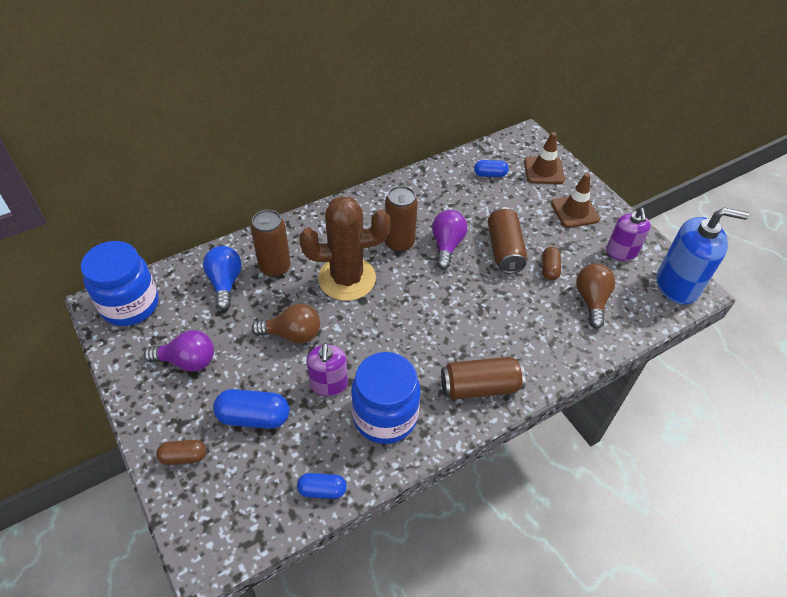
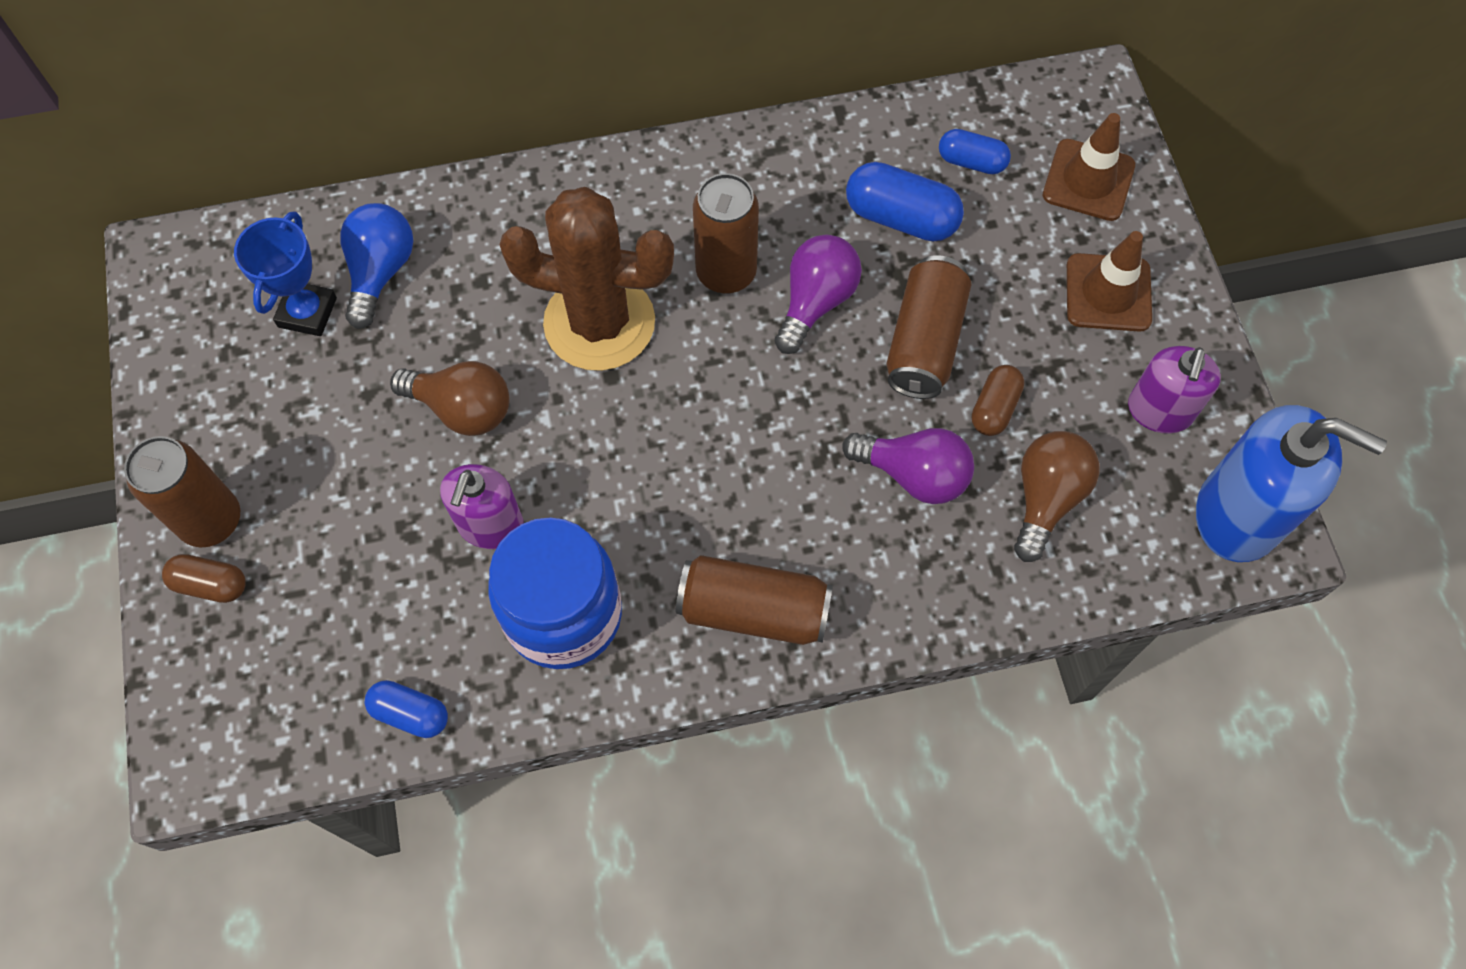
camera: 20 degrees right, 15 degrees up
blue jar [81,241,159,326] -> none
purple light bulb [144,330,214,372] -> purple light bulb moved to [842,428,974,504]
blue capsule [213,389,289,429] -> blue capsule moved to [846,162,964,242]
brown can [251,210,291,277] -> brown can moved to [124,436,240,547]
none -> blue trophy [234,211,337,336]

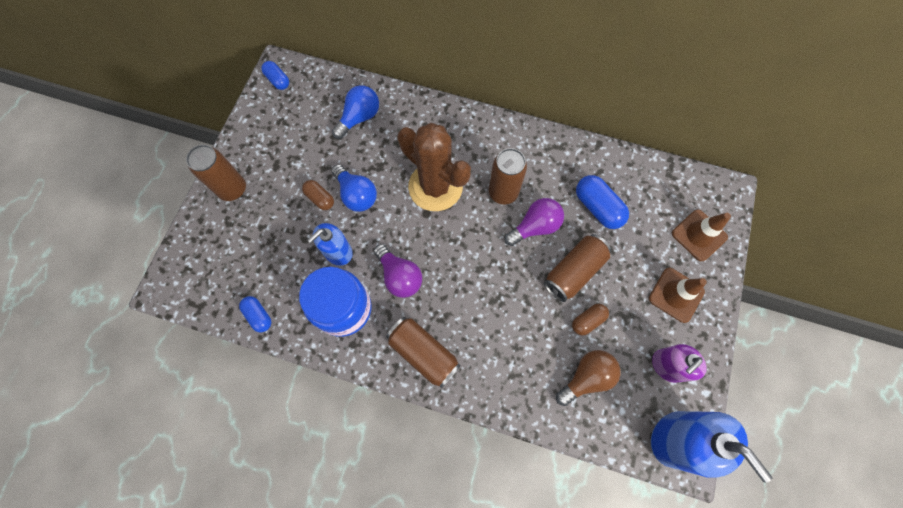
camera: 30 degrees right, 5 degrees up
brown capsule [162,554,246,603] -> brown capsule moved to [302,180,334,210]
blue trophy [234,211,337,336] -> none
brown light bulb [390,361,509,436] -> blue light bulb [332,165,377,212]
purple soap dispenser [440,464,524,549] -> blue soap dispenser [307,223,353,266]
purple light bulb [842,428,974,504] -> purple light bulb moved to [374,244,422,298]
blue capsule [939,129,1011,174] -> blue capsule moved to [261,61,289,90]

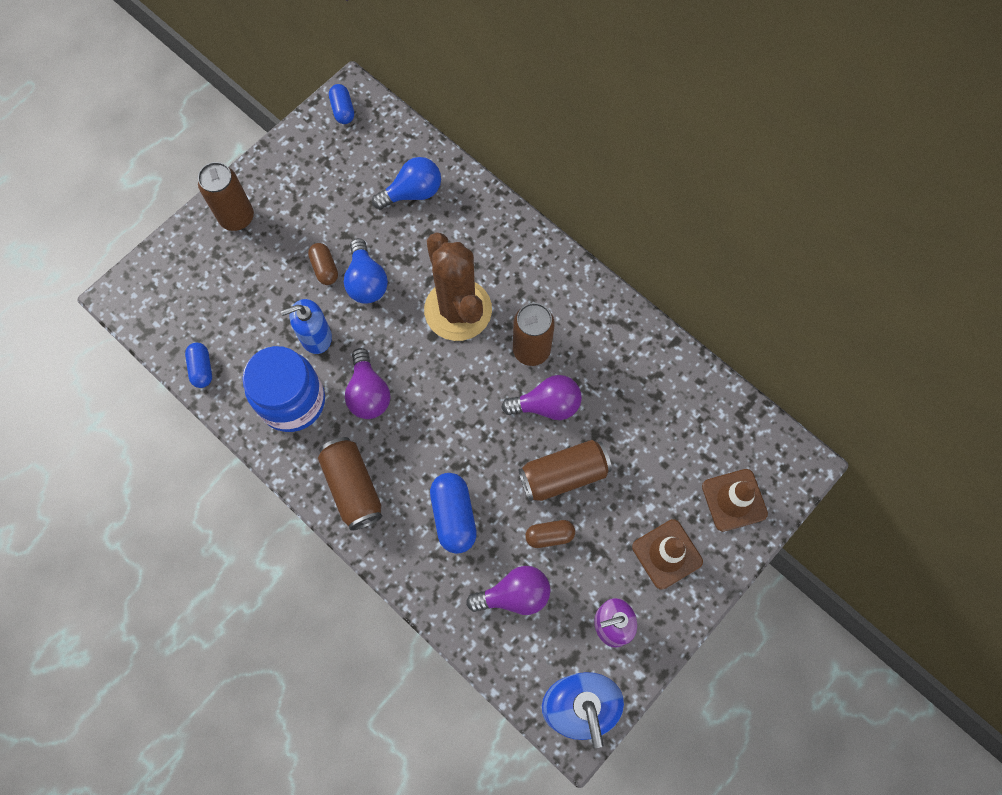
camera: 25 degrees right, 0 degrees up
brown light bulb [556,350,621,406] -> purple light bulb [466,566,550,615]
blue capsule [576,175,629,229] -> blue capsule moved to [430,473,477,554]

